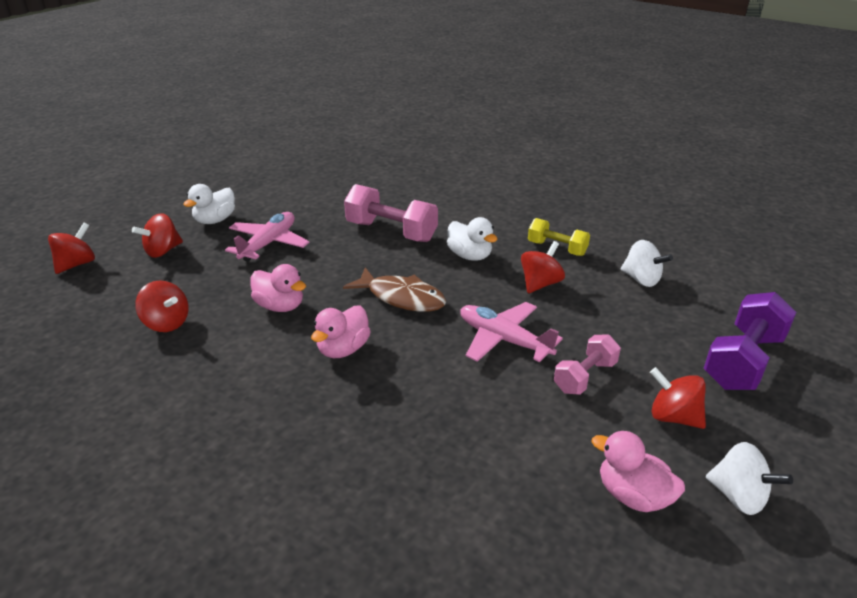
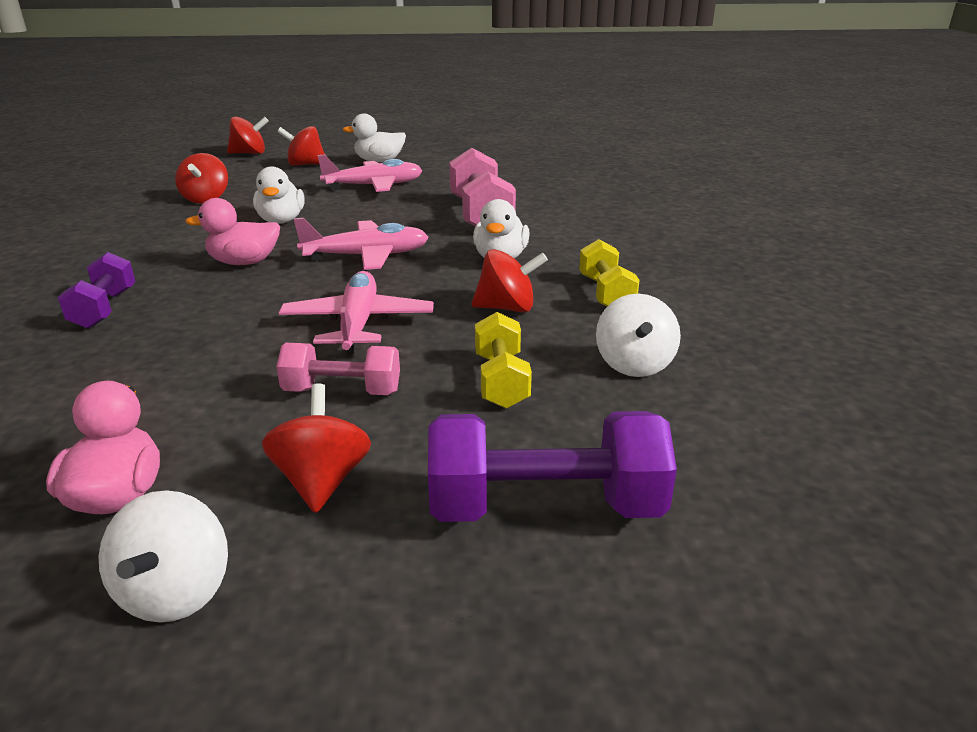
camera: 50 degrees right, 5 degrees down
pink duck [250,264,306,312] -> white duck [253,167,305,224]
brown fish [343,267,446,312] -> pink plane [294,218,429,270]
none -> purple dumbbell [58,252,136,329]
none -> yellow dumbbell [475,312,532,409]

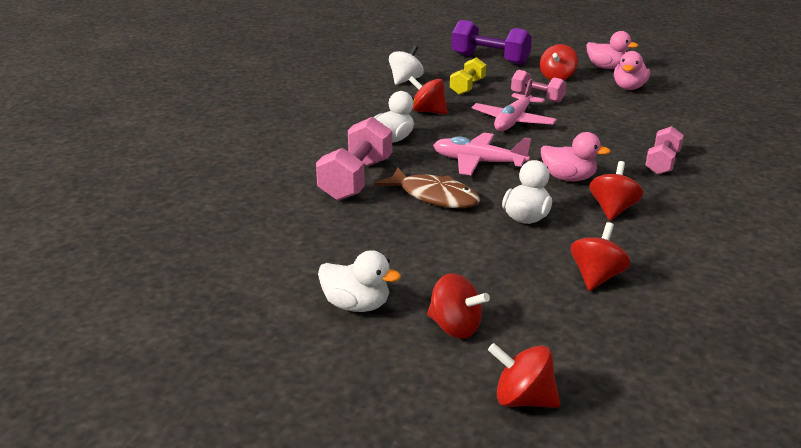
camera: 150 degrees left, 0 degrees up
purple dumbbell [58,252,136,329] -> pink dumbbell [645,126,684,175]
white spinning top [98,490,228,622] -> pink duck [586,31,638,69]
pink plane [317,155,423,192] -> none
yellow dumbbell [579,239,639,306] -> none
none -> brown fish [374,167,480,208]
none -> red spinning top [589,161,643,220]

